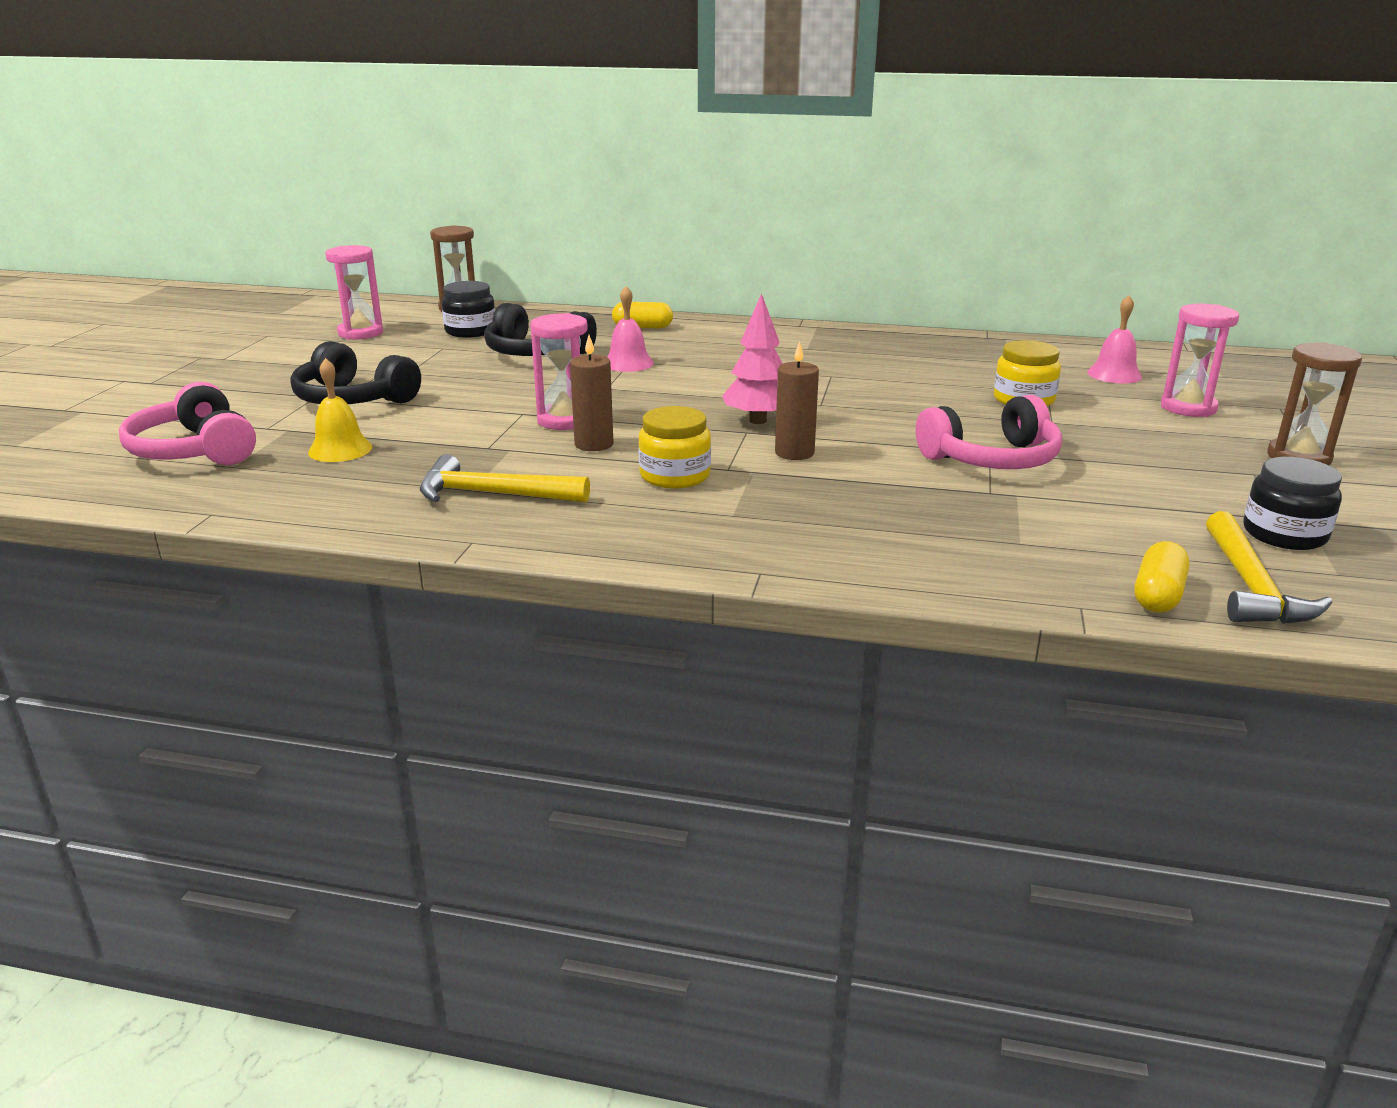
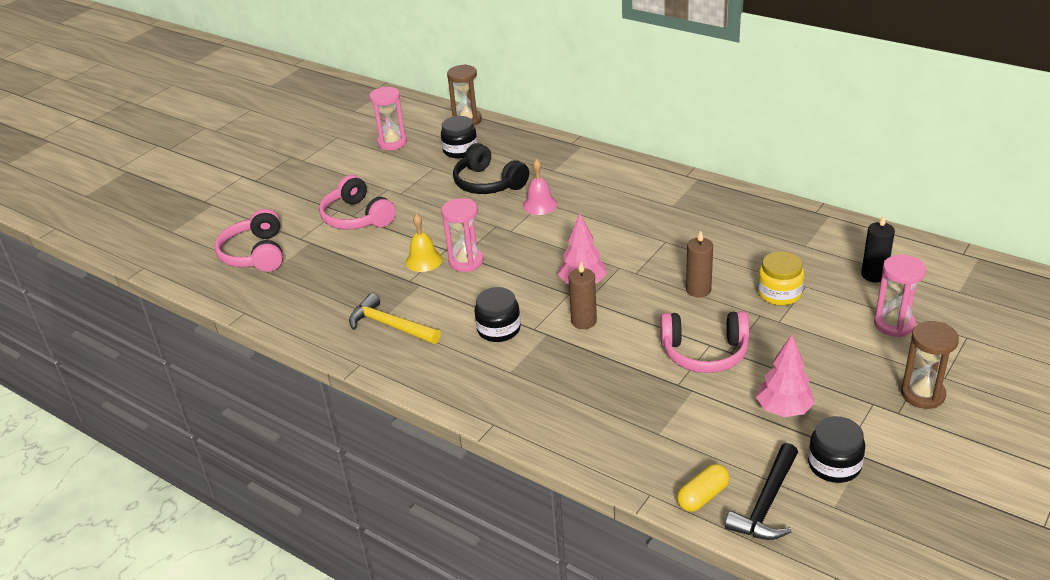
camera: 25 degrees right, 10 degrees up
black headphones [290,341,421,404] -> pink headphones [319,175,396,230]
yellow bell [308,358,372,462] -> yellow bell moved to [406,214,442,272]
brown candle [570,335,613,451] -> brown candle moved to [686,231,713,298]
yellow capsule [612,302,673,328] -> none
yellow jar [638,406,711,488] -> black jar [474,287,521,342]
pink bell [1087,295,1142,384] -> black candle [861,215,895,282]
yellow hammer [1206,511,1333,624] -> black hammer [725,443,798,540]
none -> pink tree [756,334,815,417]

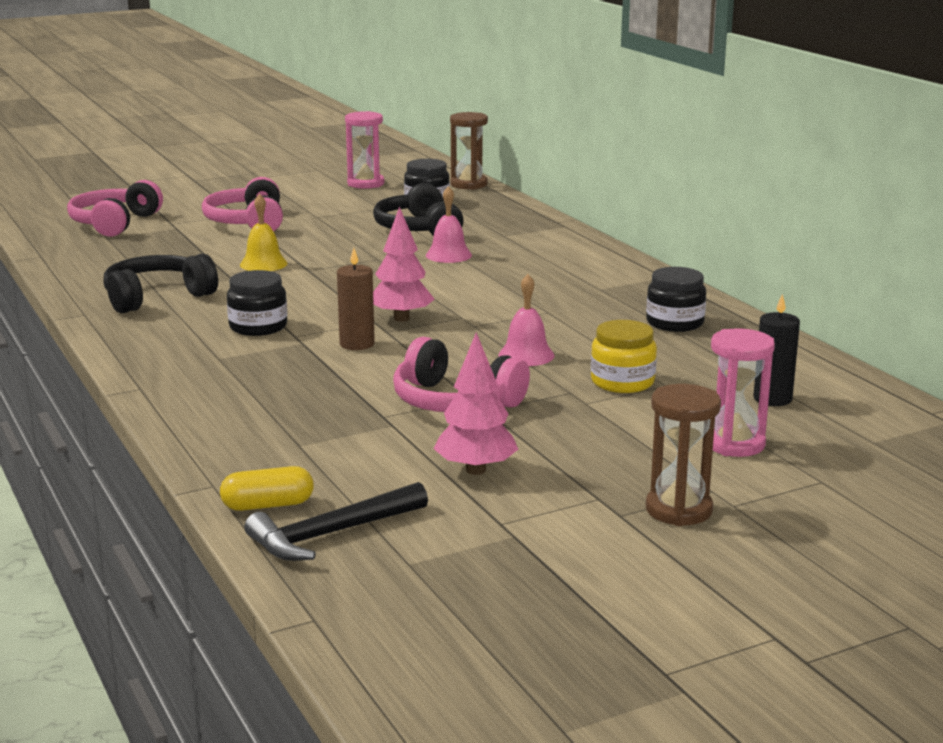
camera: 25 degrees right, 15 degrees down
yellow hammer [349,293,441,344] -> black headphones [103,253,218,313]
pink hourglass [441,198,483,272] -> none
brown candle [686,231,713,298] -> pink bell [499,274,555,366]
black jar [808,416,865,483] -> black jar moved to [646,267,706,332]

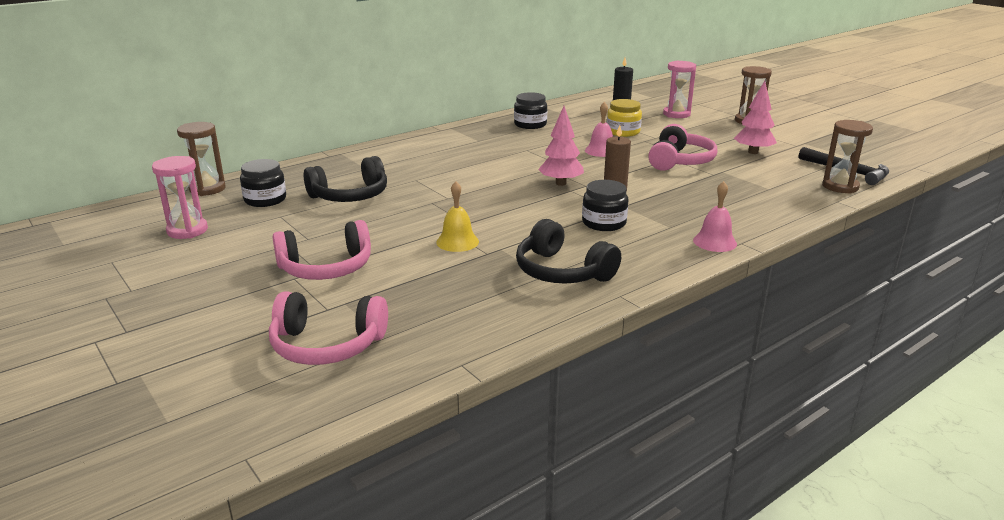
camera: 100 degrees left, 5 degrees up
yellow capsule [220,466,314,511] -> brown hourglass [822,120,873,194]
pink bell [426,186,472,263] -> pink bell moved to [693,181,737,252]

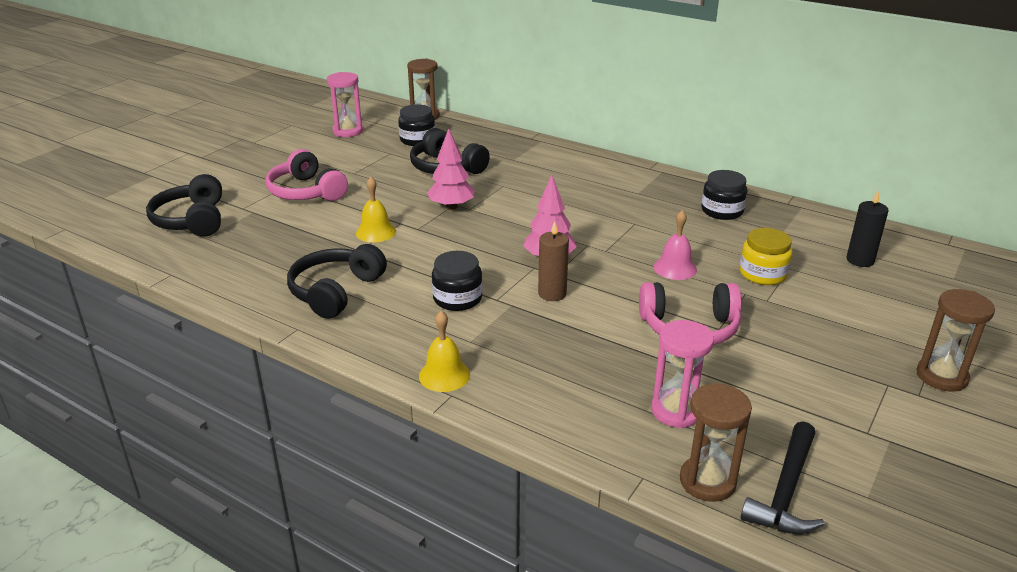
camera: 70 degrees right, 5 degrees up
pink headphones [269,291,388,365] -> black headphones [146,174,222,237]
pink hourglass [663,61,696,118] -> pink hourglass moved to [651,320,714,428]
pink bell [693,181,737,252] -> yellow bell [419,311,470,392]
pink tree [734,81,777,154] -> pink tree moved to [427,128,475,210]

